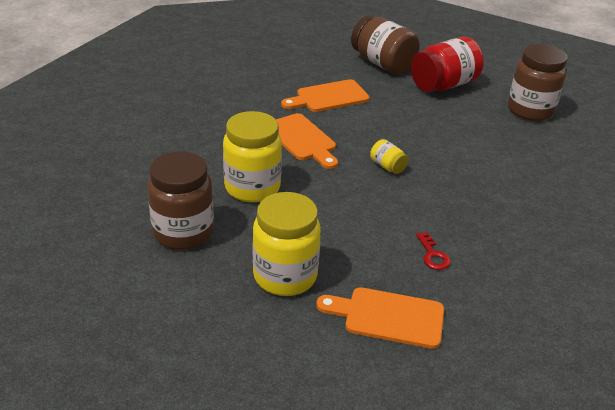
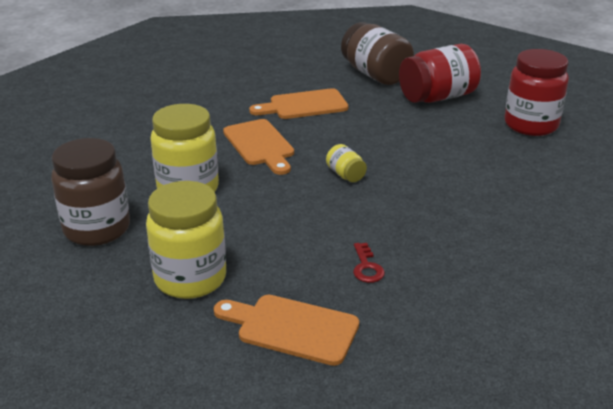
camera: 10 degrees right, 5 degrees down
brown jar [508,44,568,121] -> red jar [505,49,569,136]

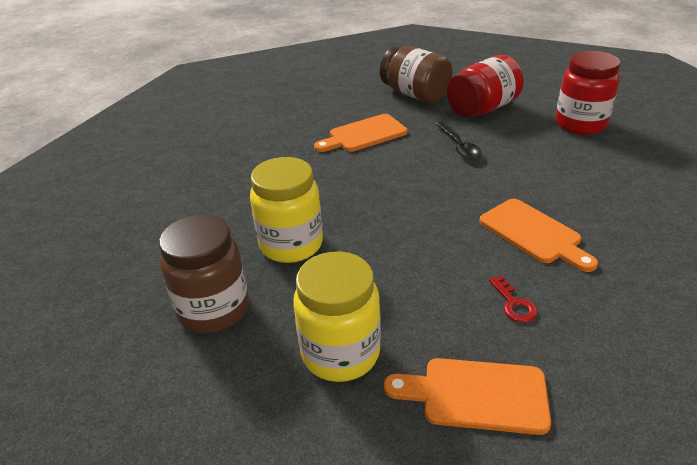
camera: 10 degrees left, 5 degrees up
orange cutting board [223,119,294,175] -> orange cutting board moved to [479,199,598,272]
yellow jar [326,144,367,182] -> none
none -> black spoon [436,121,481,159]

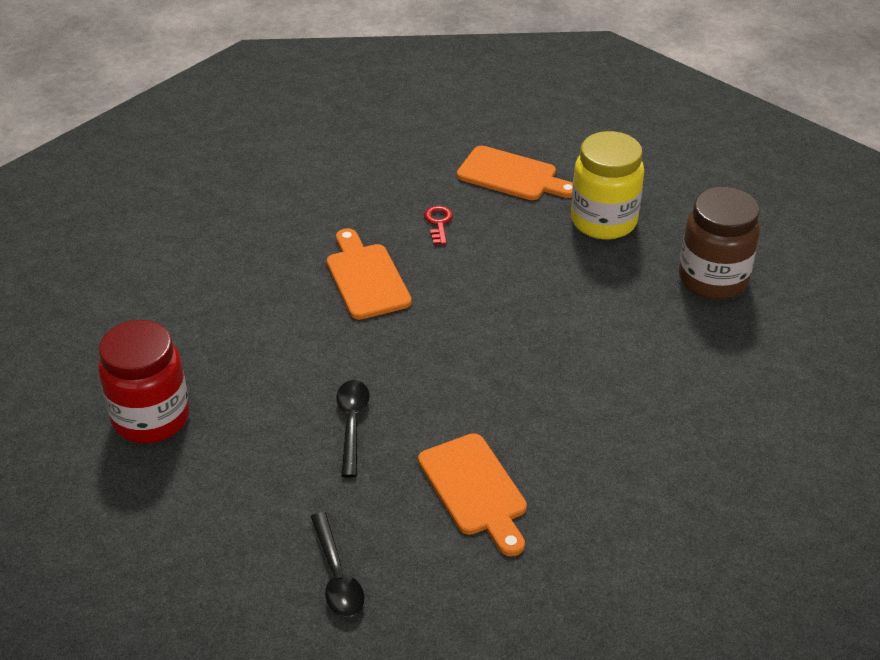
camera: 165 degrees left, 5 degrees up
yellow jar [250,157,323,263] -> none
orange cutting board [314,114,408,152] -> orange cutting board turned 75 degrees clockwise [418,433,527,556]
brown jar [380,45,453,103] -> black spoon [311,512,365,617]
red jar [447,55,524,118] -> none

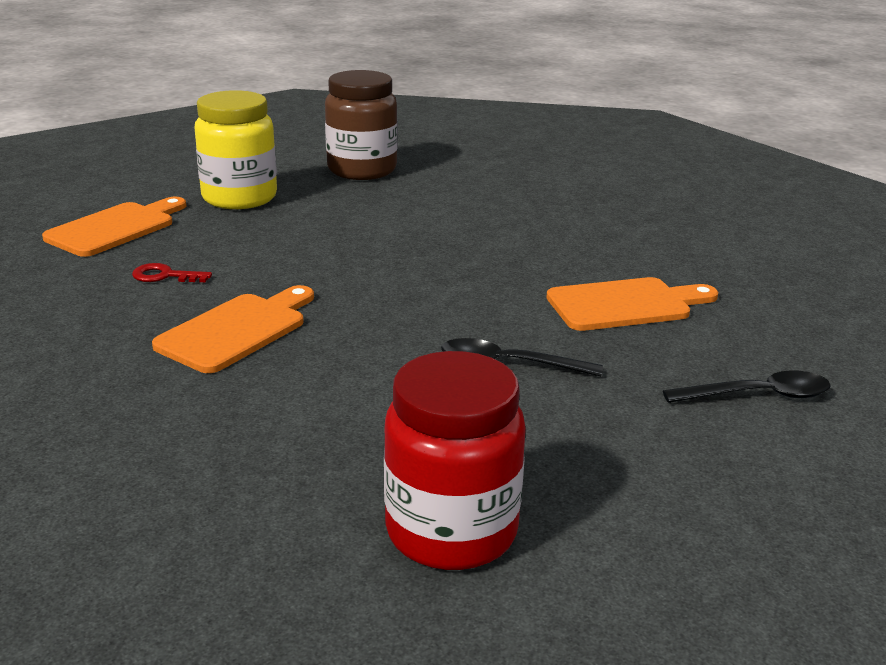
camera: 80 degrees left, 15 degrees down
orange cutting board [327,228,412,320] -> orange cutting board turned 135 degrees clockwise [152,285,314,373]

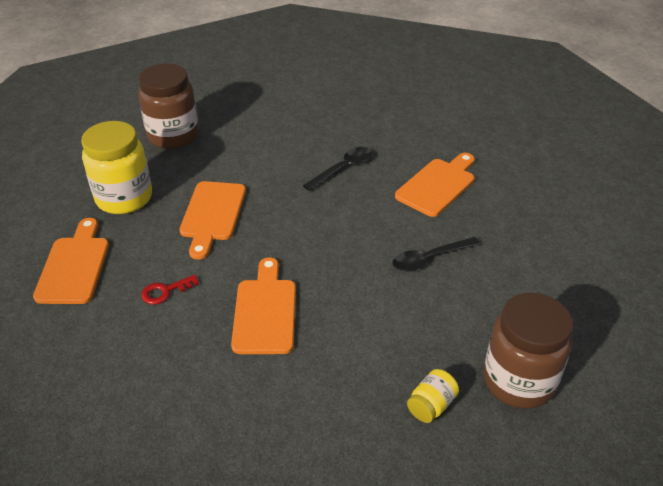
camera: 35 degrees left, 15 degrees up
red jar [384,351,526,570] -> brown jar [483,293,573,409]
black spoon [663,371,831,403] -> black spoon moved to [303,147,372,191]
none -> orange cutting board [180,181,246,260]
none -> yellow jar [407,369,459,423]

